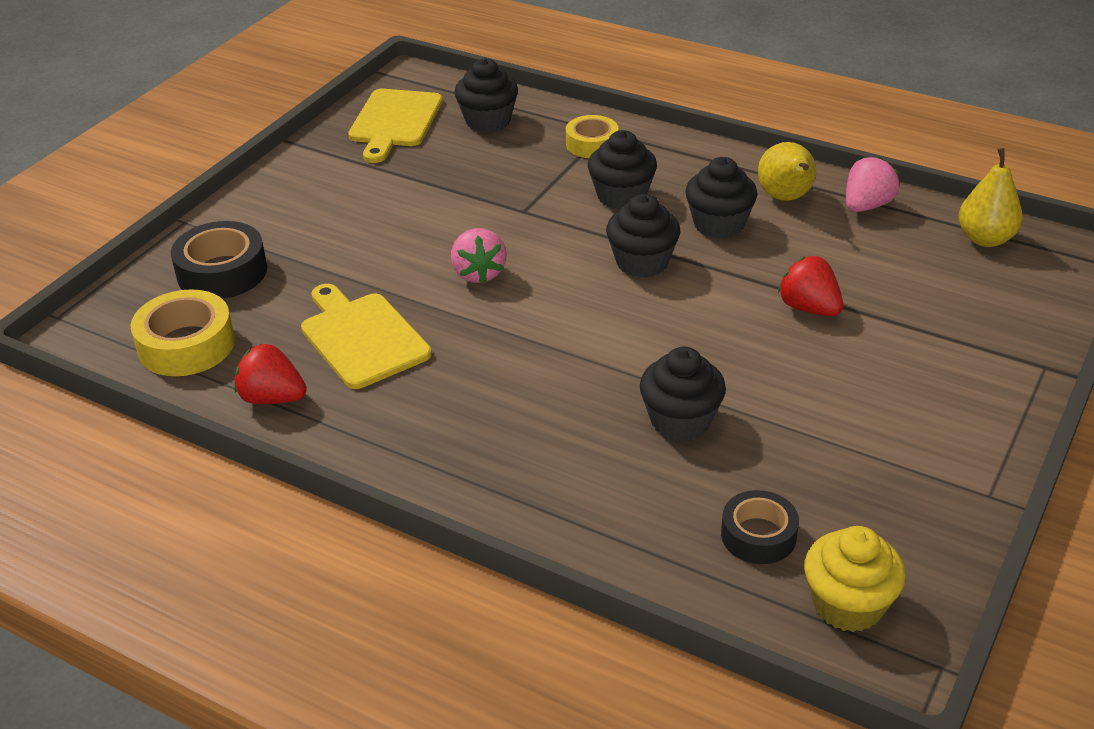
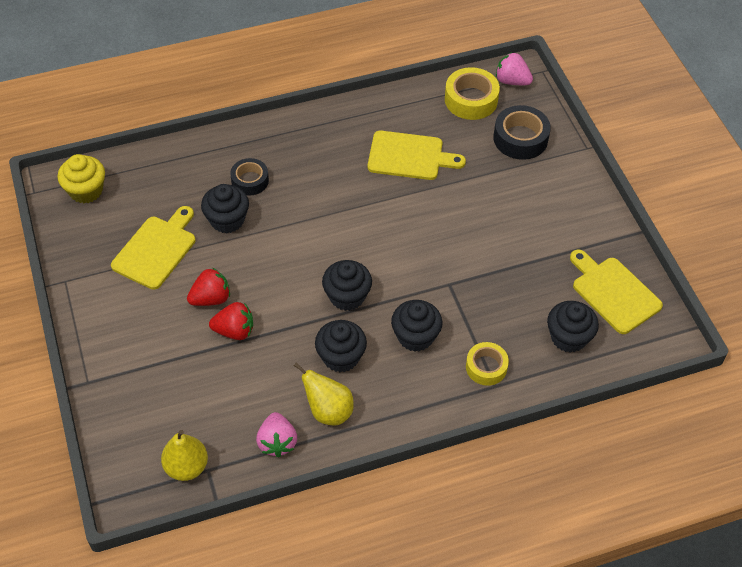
camera: 130 degrees right, 15 degrees up
red strawberry [234,344,307,404] -> red strawberry moved to [187,268,230,306]
pink strawberry [451,228,507,283] -> pink strawberry moved to [496,52,533,85]
black tape [721,490,799,564] -> black tape moved to [230,158,269,196]
none -> yellow cutting board [111,206,196,290]

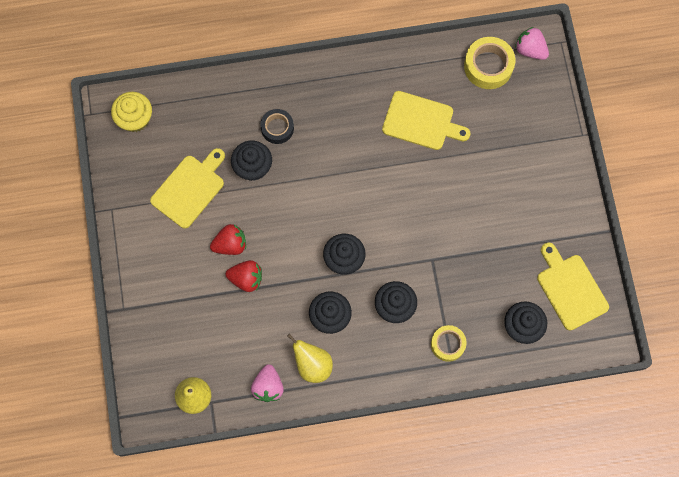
camera: 10 degrees right, 20 degrees up
black tape [493,105,551,160] -> none

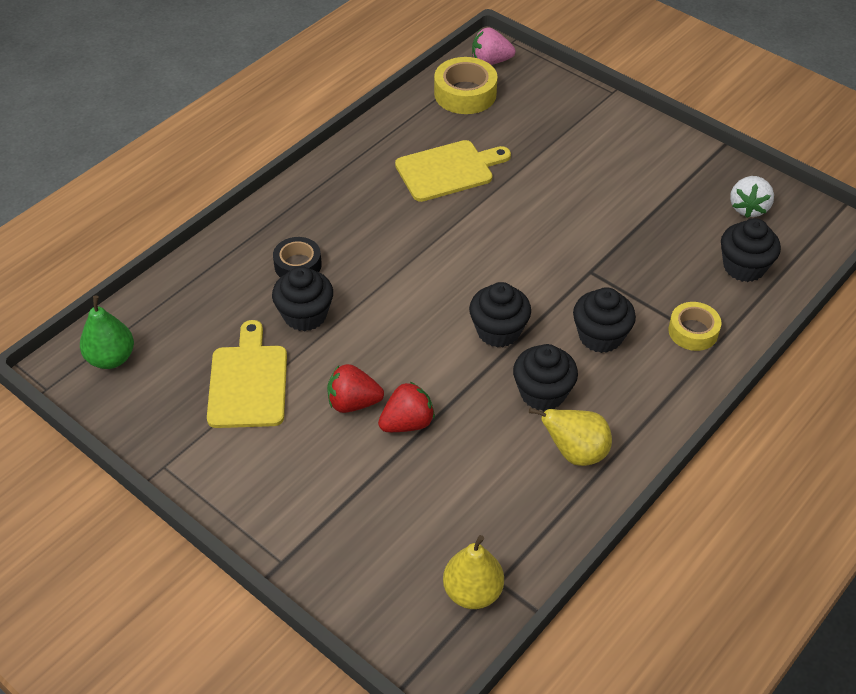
camera: 40 degrees left, 25 degrees down
yellow cupcake [111,92,152,132] -> green pear [80,296,134,369]
red strawberry [210,224,246,255] -> red strawberry turned 120 degrees counterclockwise [327,364,384,413]
pink strawberry [251,364,284,402] -> none
yellow cutting board [537,243,609,331] -> white strawberry [730,176,774,218]

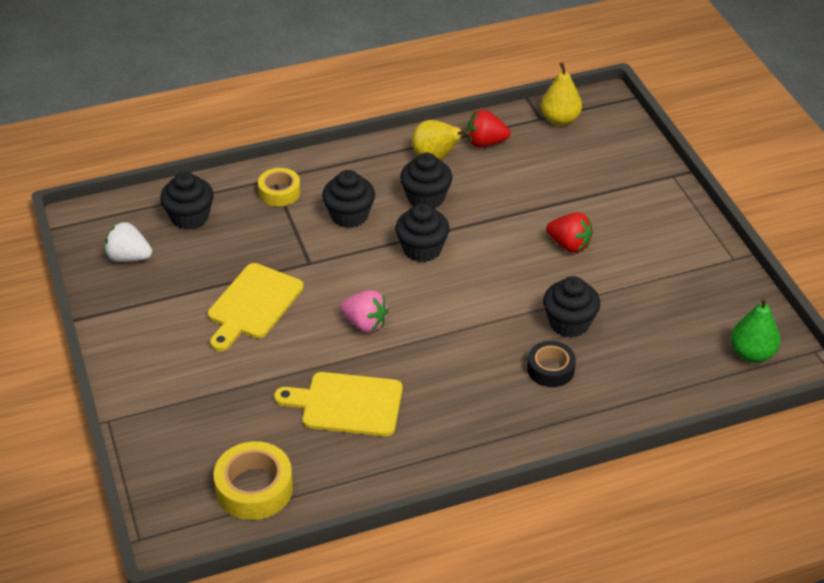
camera: 150 degrees left, 5 degrees down
yellow cutting board [207,320,287,428] -> yellow cutting board moved to [208,263,304,351]
red strawberry [378,382,435,432] -> red strawberry moved to [467,110,511,147]
pink strawberry [472,27,516,65] -> pink strawberry moved to [340,290,388,333]
white strawberry [730,176,774,218] -> white strawberry turned 120 degrees counterclockwise [104,222,152,262]

